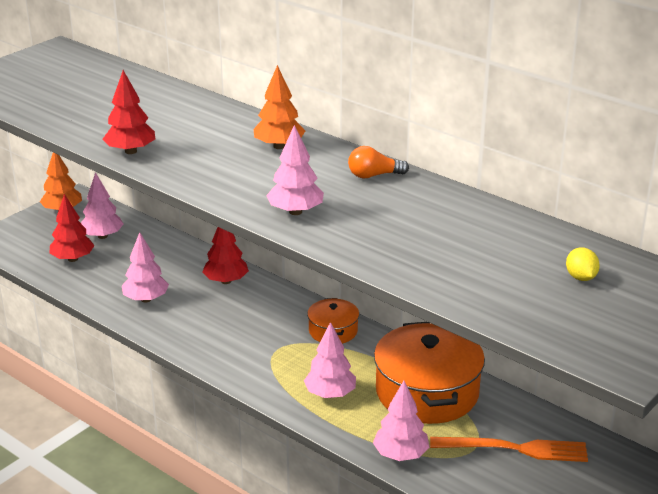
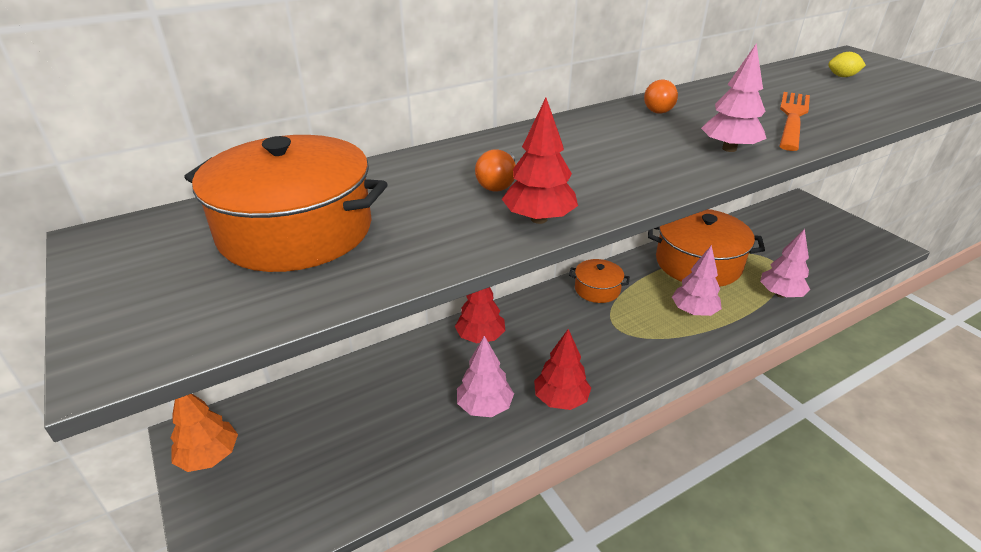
camera: 70 degrees left, 5 degrees up
red tree [49,194,95,262] -> red tree moved to [534,329,591,410]
pink tree [81,172,124,239] -> none
orange tree [253,65,305,149] -> none
orange fork [430,437,588,462] -> orange fork moved to [780,92,810,151]
none -> orange pot [184,135,388,272]
none -> orange light bulb [475,149,516,192]

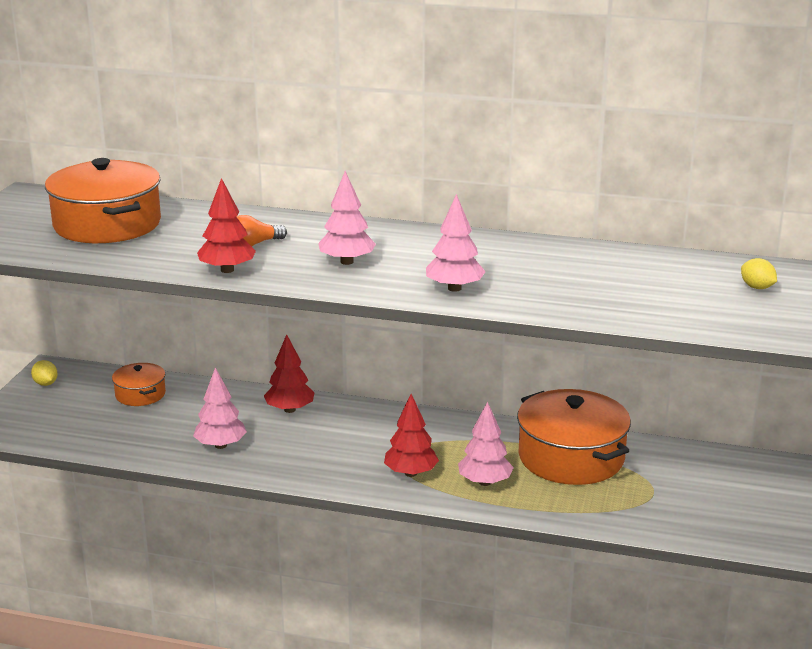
camera: 45 degrees right, 10 degrees down
orange tree [170,394,238,472] -> yellow lemon [31,360,58,386]
red tree [534,329,591,410] -> red tree moved to [384,394,439,477]
orange pot [569,259,630,303] -> orange pot moved to [112,363,166,406]
orange light bulb [644,80,678,114] -> none
pink tree [760,229,810,298] -> pink tree moved to [318,171,376,265]
orange fork [780,92,810,151] -> none

